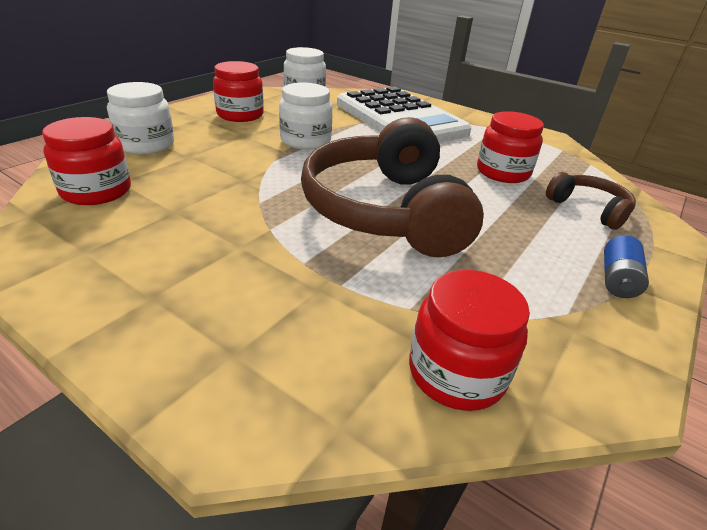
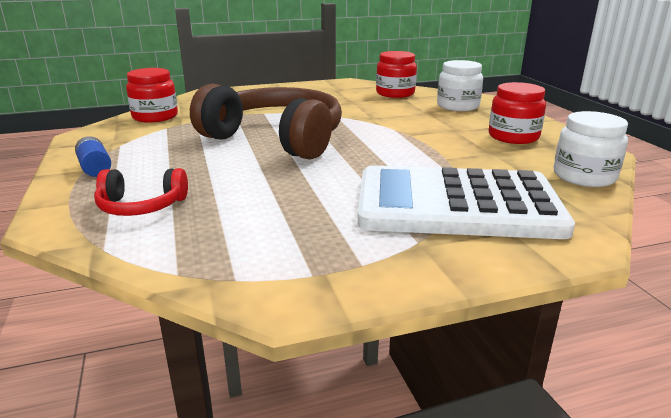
camera: 130 degrees right, 10 degrees down
white jar [279,83,332,150] -> none
red jar [477,111,544,183] -> none
brown headphones [546,172,636,230] -> red headphones [94,168,188,216]

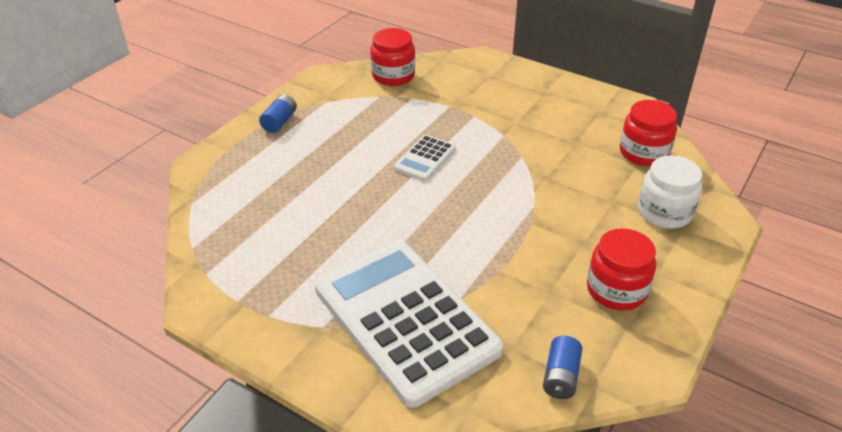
camera: 50 degrees right, 15 degrees up
red headphones [94,168,188,216] -> none
brown headphones [190,84,342,159] -> white calculator [394,135,456,181]
white jar [554,111,628,187] -> blue battery [543,336,583,399]

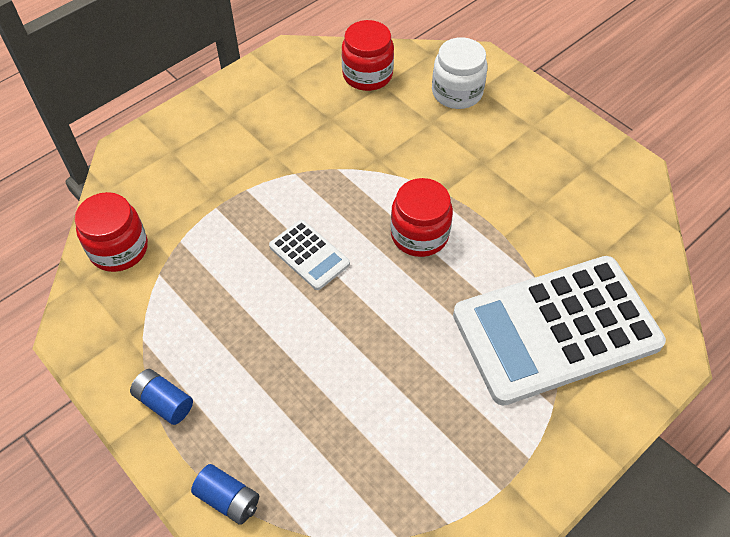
camera: 75 degrees left, 15 degrees up
blue battery [543,336,583,399] -> blue battery moved to [191,464,259,525]
red jar [587,228,656,310] -> red jar moved to [390,178,453,257]

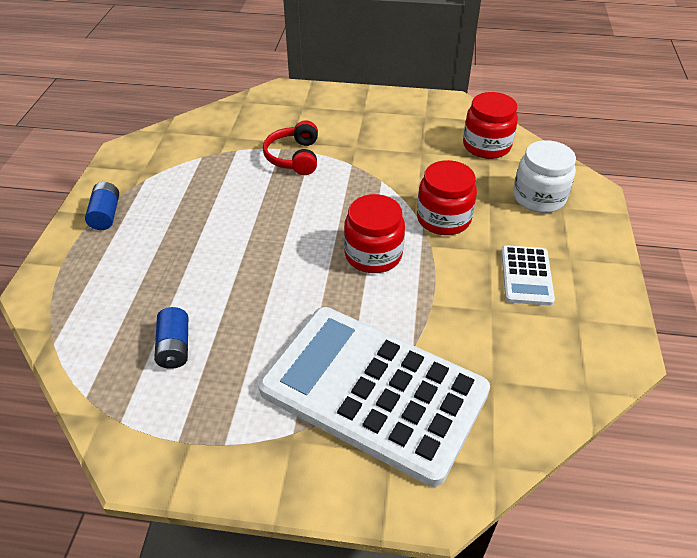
camera: 50 degrees right, 10 degrees down
red jar [75,192,148,272] -> red jar moved to [417,160,477,235]
blue battery [191,464,259,525] -> blue battery moved to [154,307,188,369]
white calculator [269,220,350,290] -> white calculator moved to [501,245,555,306]
none -> red headphones [263,120,318,175]

